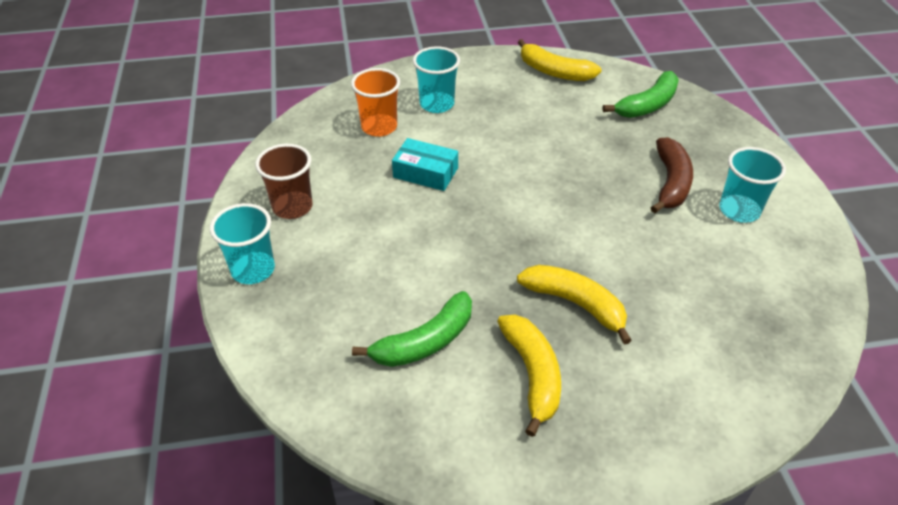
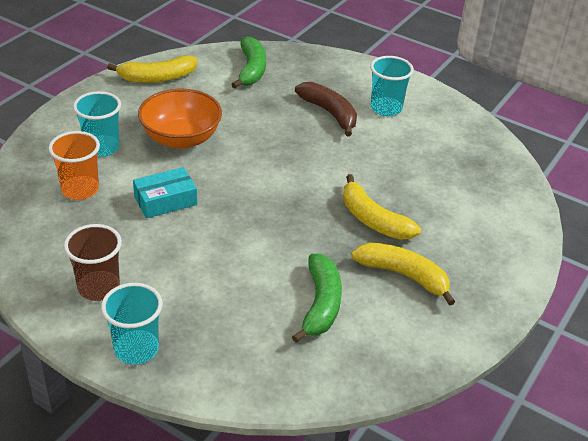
camera: 50 degrees left, 5 degrees down
yellow banana [517,265,632,345] -> yellow banana turned 120 degrees counterclockwise [343,174,421,240]
none -> orange bowl [138,89,222,149]

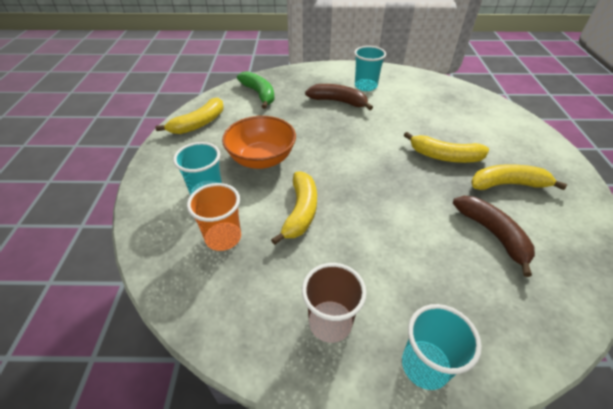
camera: 30 degrees left, 5 degrees up
turquoise box [133,167,197,219] -> yellow banana [271,172,317,245]
green banana [292,254,342,343] -> brown banana [453,196,535,277]

